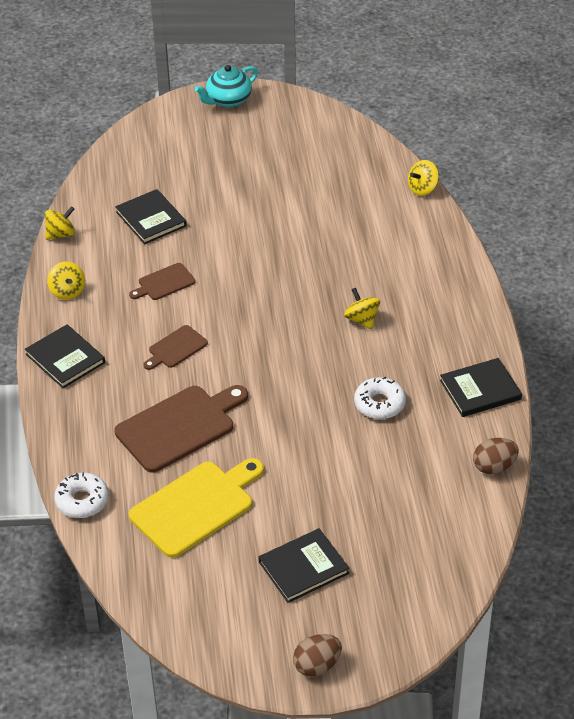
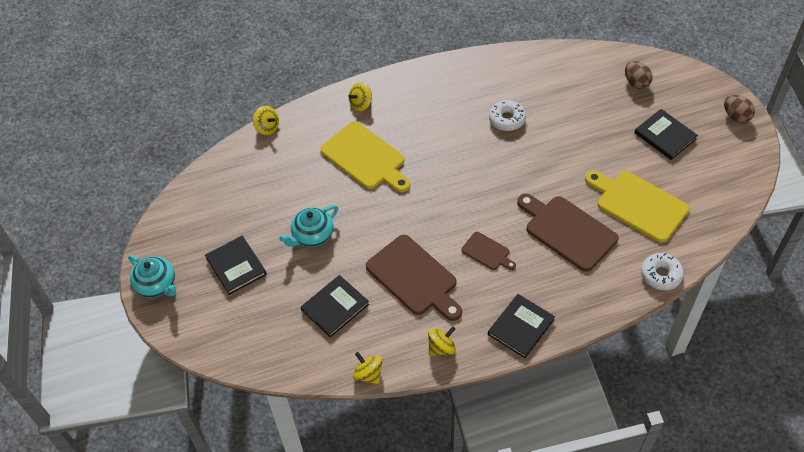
camera: 100 degrees left, 10 degrees up
brown cutting board [129,263,196,300] -> brown cutting board [366,235,462,321], size x1.93
yellow spinning top [344,288,380,330] -> yellow spinning top moved to [348,82,372,111]
black book [440,358,522,417] -> black book moved to [205,236,267,295]
brown egg [473,438,519,475] -> brown egg moved to [625,61,653,89]
none -> turquoise teapot [279,205,338,247]
none -> yellow cutting board [320,122,411,192]

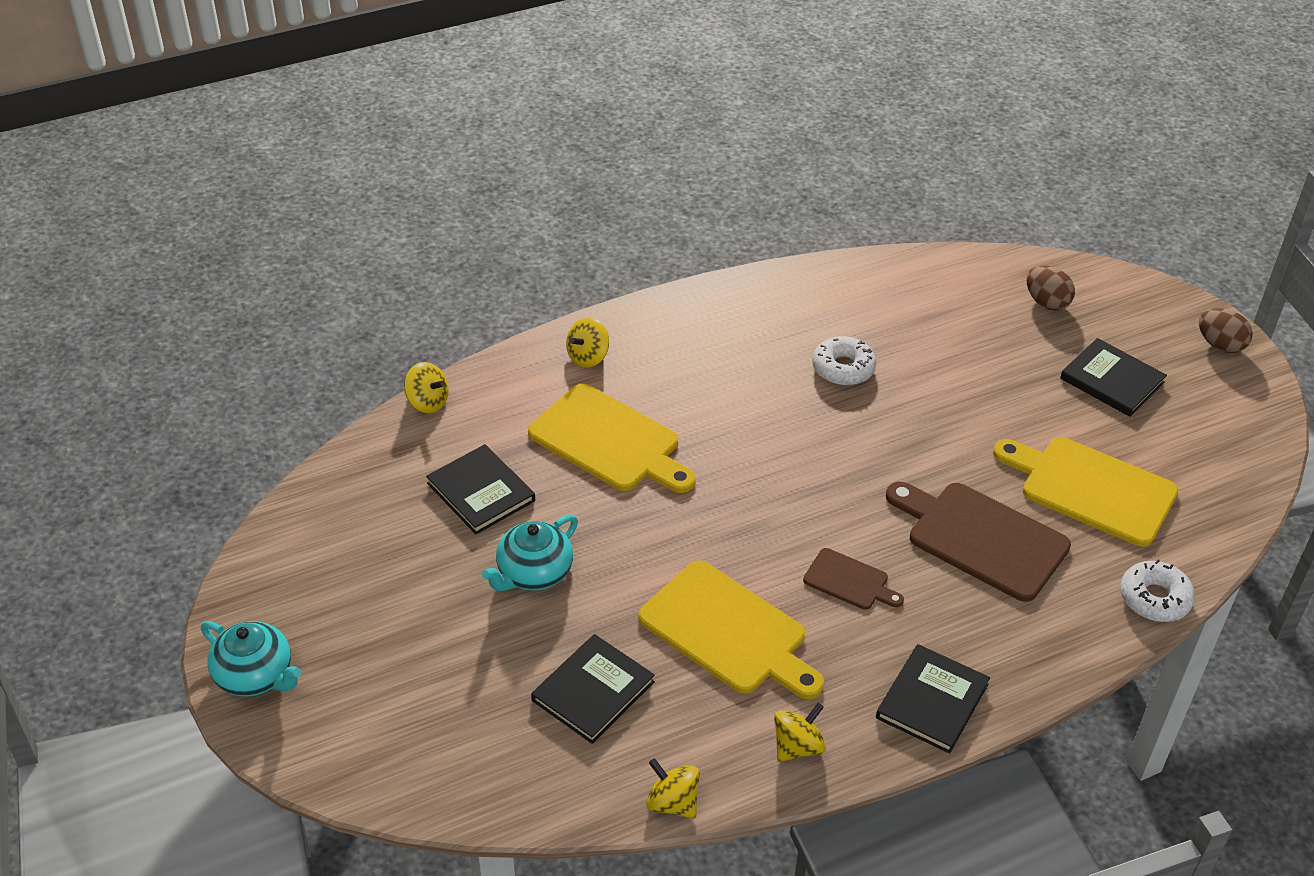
camera: 10 degrees left, 10 degrees down
black book [205,236,267,295] -> black book moved to [426,444,535,534]
brown cutting board [366,235,462,321] -> yellow cutting board [638,560,824,699]

